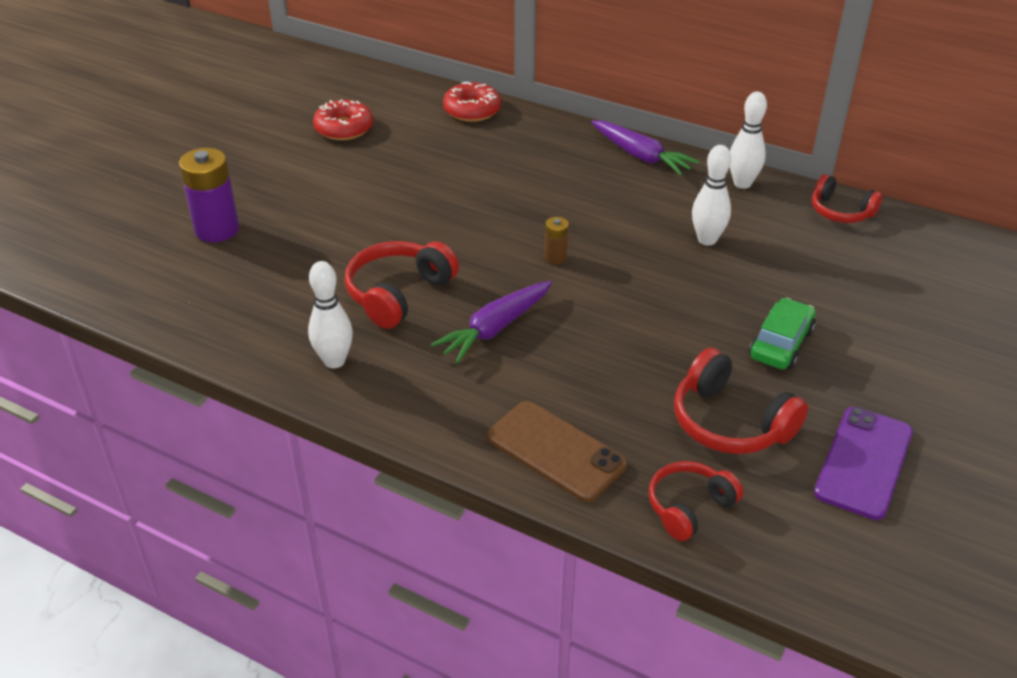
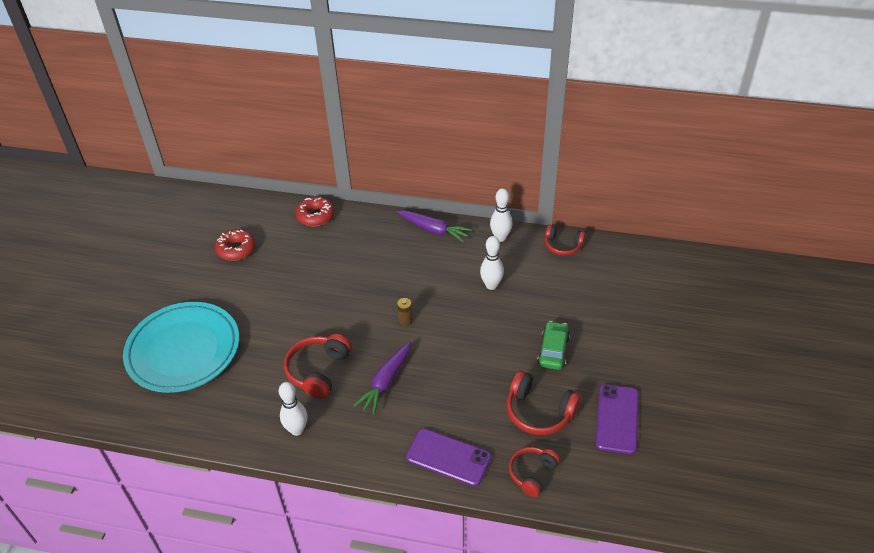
camera: 15 degrees left, 5 degrees up
purple battery [179,148,239,242] -> turquoise plate [123,302,239,393]
brown phone [487,401,627,502] -> purple phone [406,429,491,486]

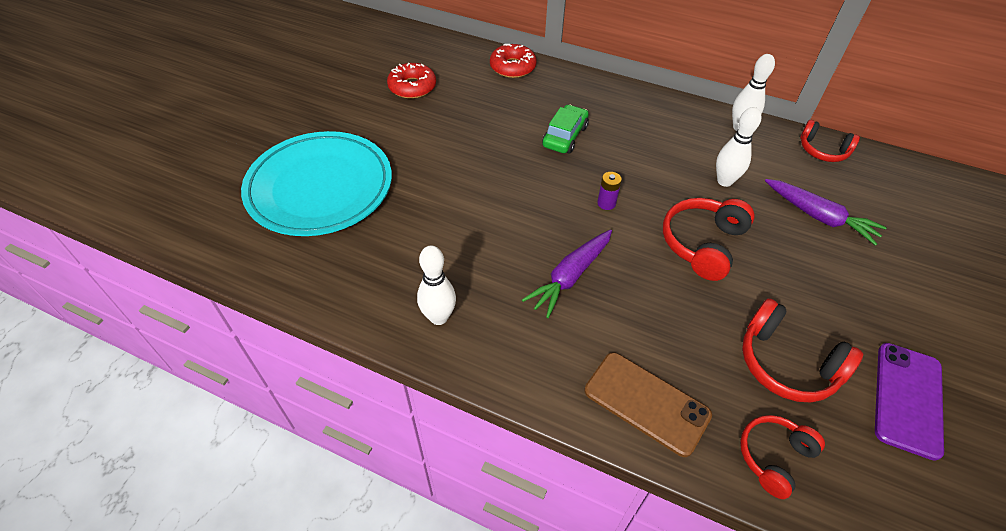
camera: 10 degrees right, 5 degrees up
red headphones [284,334,352,399] -> red headphones moved to [663,198,755,281]
purple carrot [397,211,472,243] -> purple carrot moved to [765,179,887,246]
brown battery [397,298,413,326] -> purple battery [597,172,622,210]
purple phone [406,429,491,486] -> brown phone [584,352,712,457]
green car [537,321,570,370] -> green car moved to [542,104,589,154]

